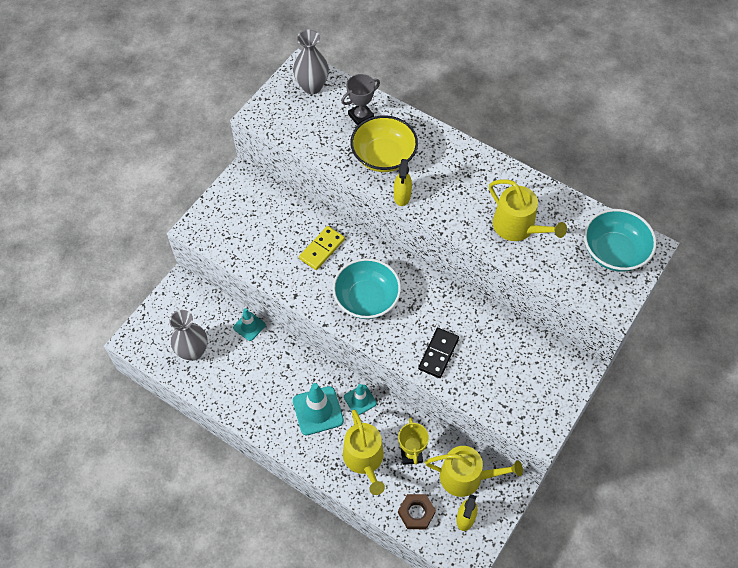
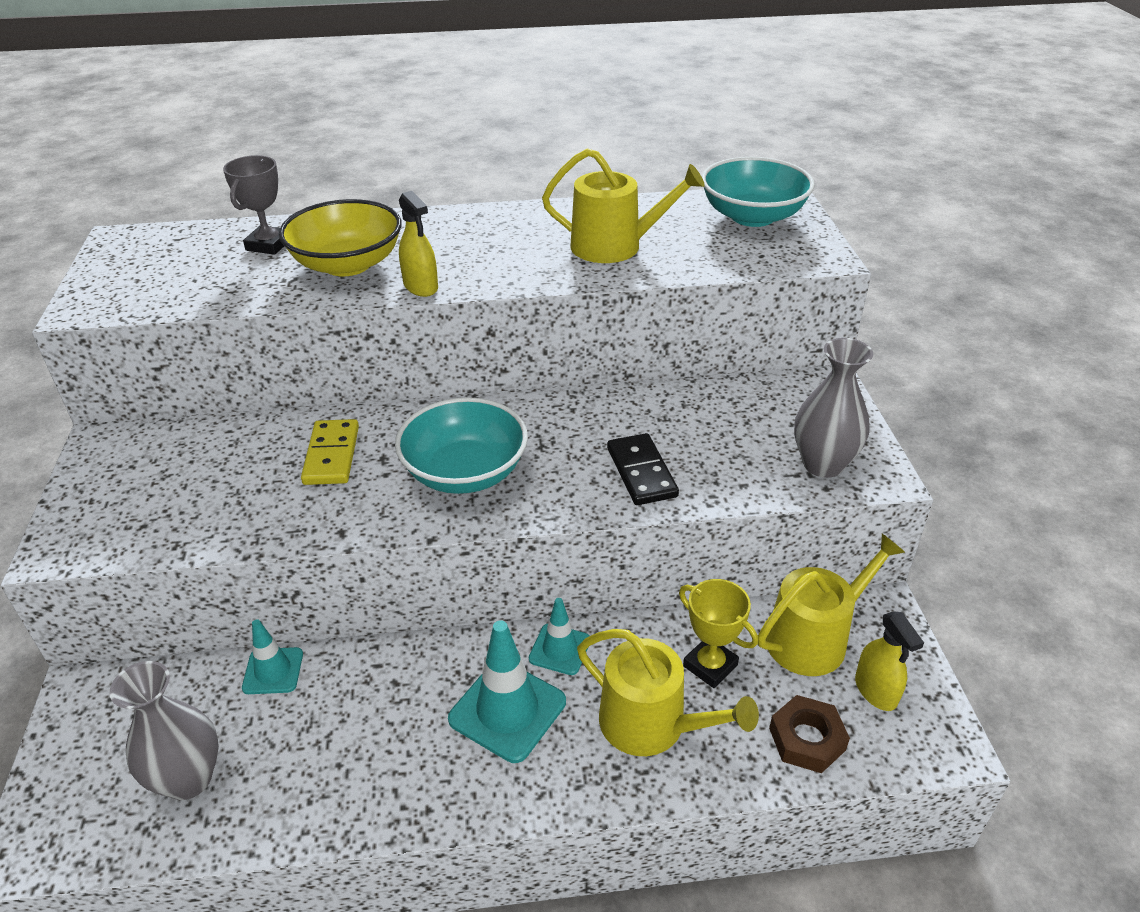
camera: 40 degrees left, 20 degrees down
grey vase [293,30,329,94] -> grey vase moved to [794,338,873,478]

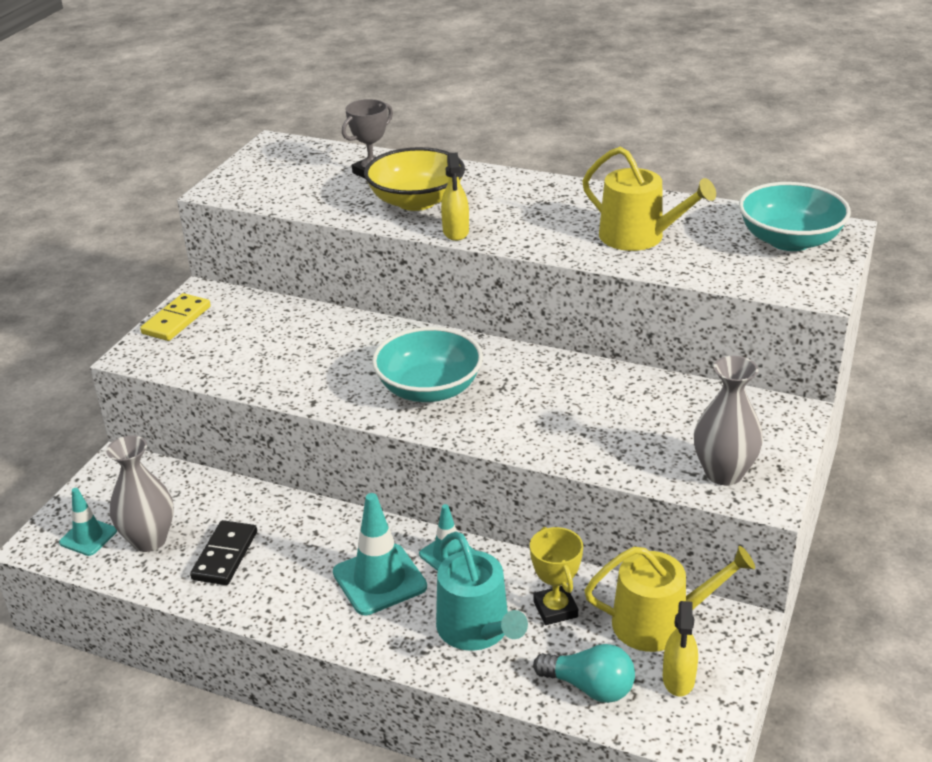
camera: 30 degrees right, 5 degrees down
turquoise traffic cone [242,619,303,694] -> turquoise traffic cone moved to [59,488,117,556]
yellow domino [301,419,359,485] -> yellow domino moved to [140,293,211,341]
yellow watering can [577,629,759,756] -> turquoise watering can [436,531,528,651]
black domino [607,433,679,505] -> black domino moved to [190,520,257,585]
brown nut [769,695,850,773] -> turquoise light bulb [533,644,635,703]

